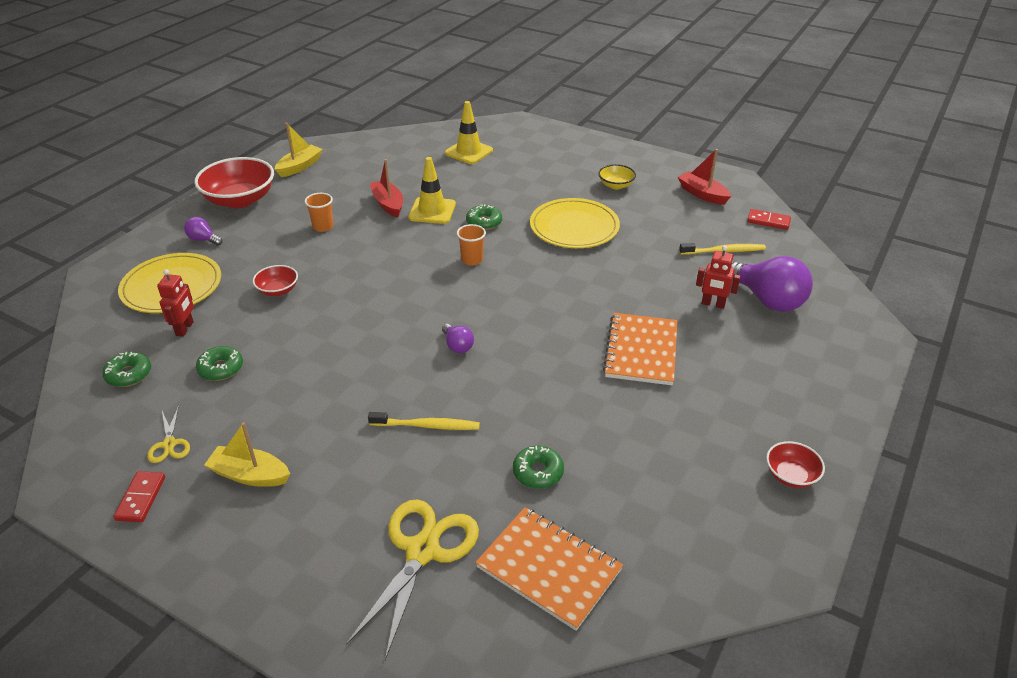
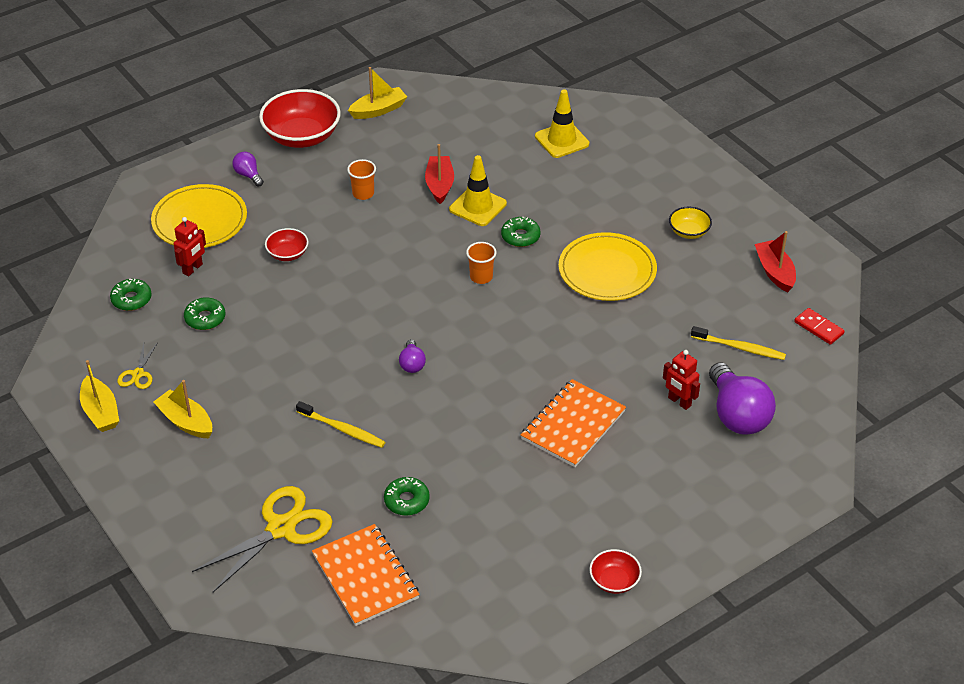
camera: 25 degrees right, 5 degrees up
red domino [114,471,165,522] -> yellow boat [80,360,119,432]

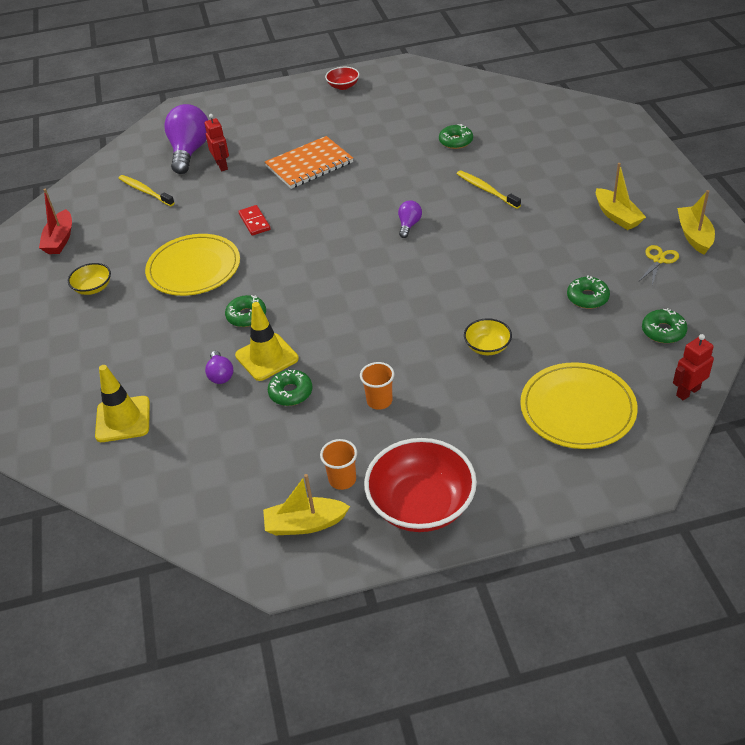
camera: 155 degrees left, 0 degrees up
red robot [174,217,206,276] -> red robot moved to [673,334,714,400]
yellow scissors [192,486,333,592] -> none
purple light bulb [232,152,264,187] -> purple light bulb moved to [205,351,233,384]
red bowl [265,228,309,261] -> yellow bowl [464,318,512,355]
orange notebook [312,524,420,626] -> none
red boat [425,144,454,204] -> green donut [268,370,312,406]
orange cup [466,242,497,284] -> orange cup moved to [320,439,357,490]
red domino [794,308,845,345] -> red domino moved to [238,205,271,236]

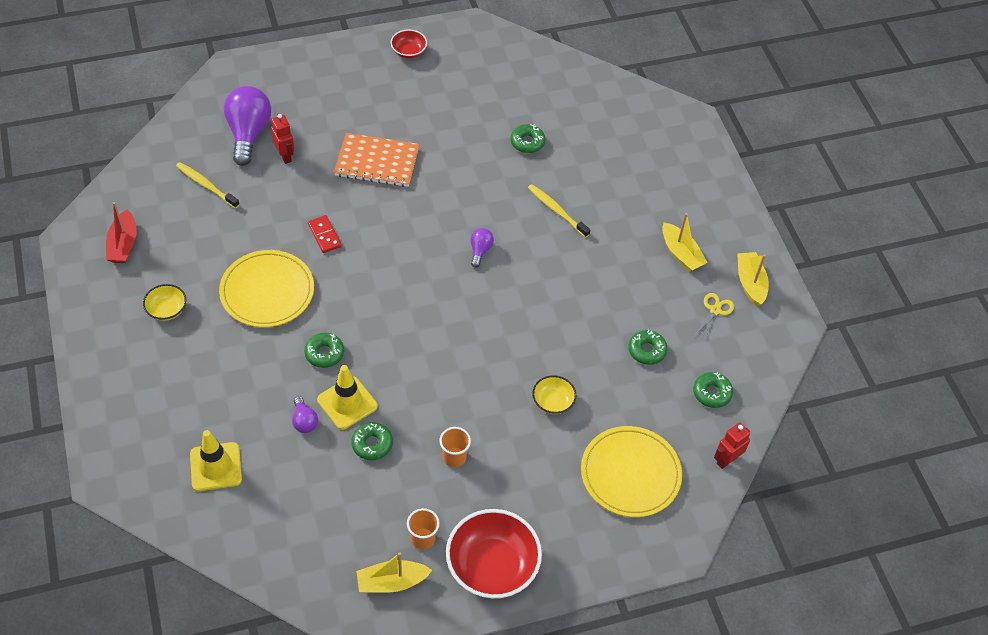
camera: 10 degrees left, 10 degrees up
orange notebook [265,136,353,189] -> orange notebook turned 45 degrees clockwise [334,133,419,187]

